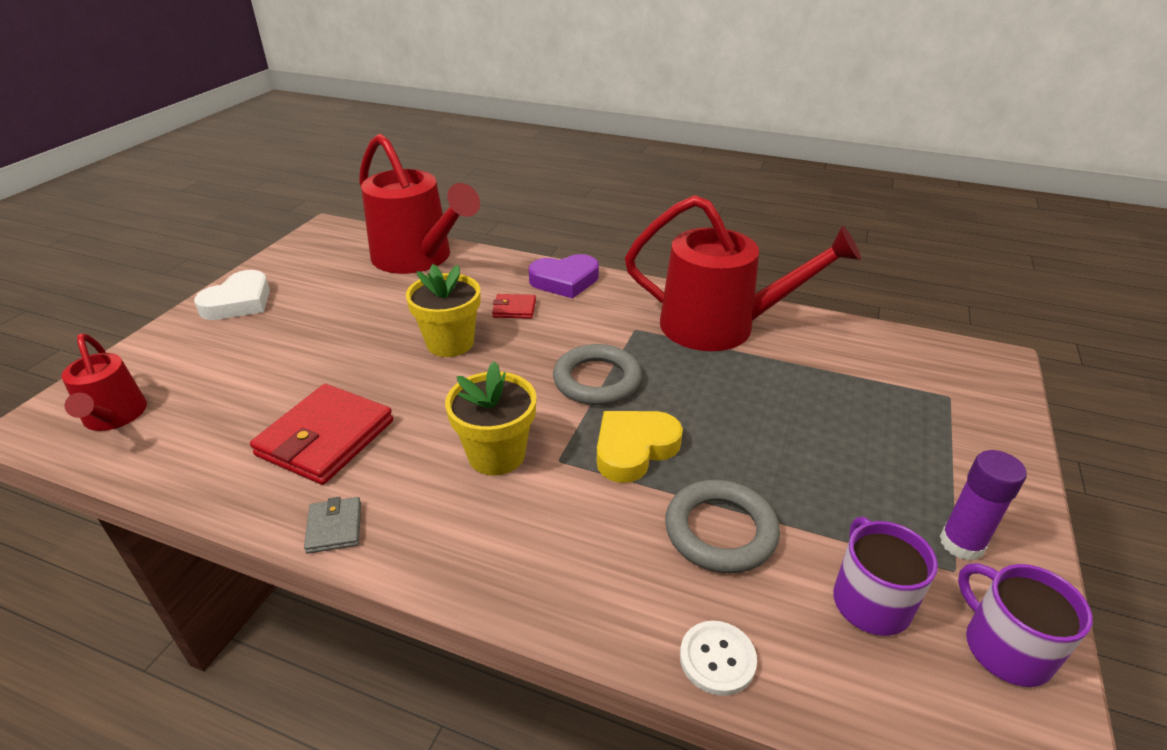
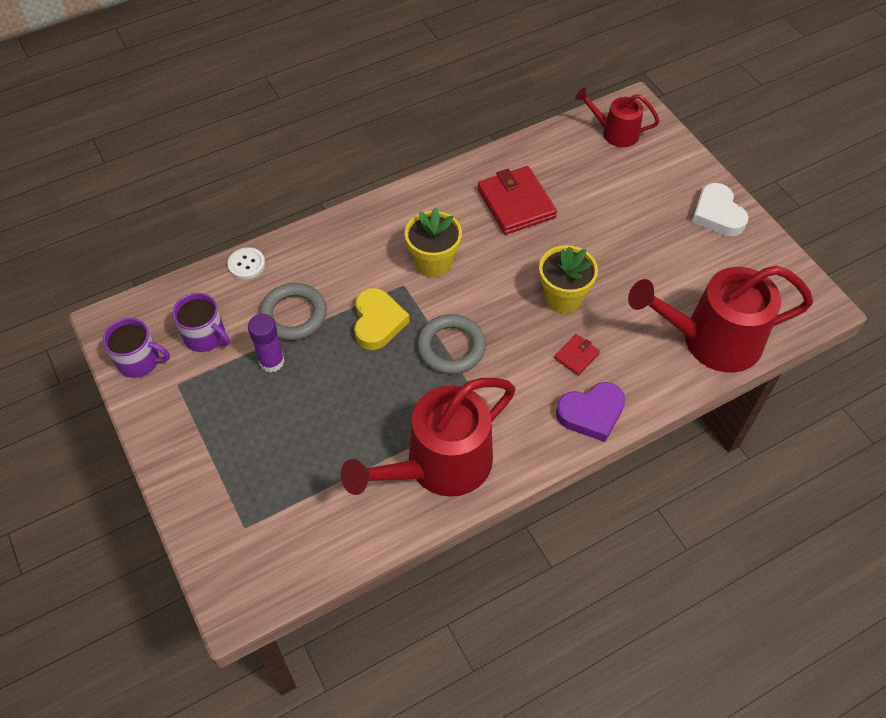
camera: 130 degrees right, 20 degrees up
grey wallet [304,497,361,554] -> none
purple heart [529,254,599,298] -> purple heart turned 135 degrees counterclockwise [556,382,625,442]
purple glue stick [940,450,1027,561] -> purple glue stick moved to [248,314,284,373]

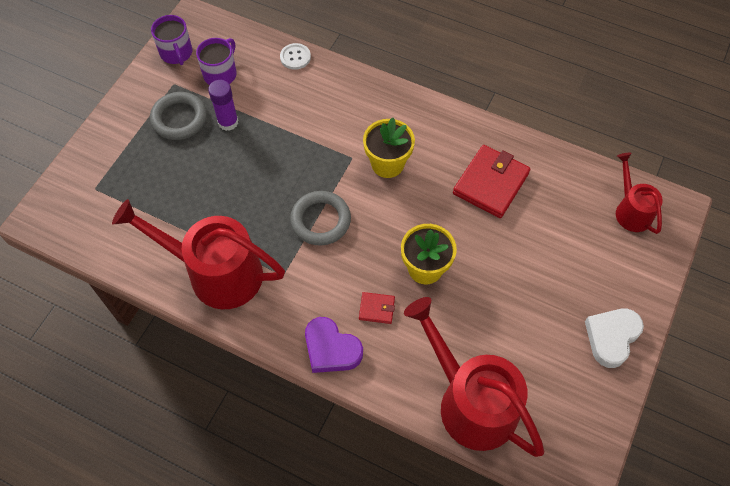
camera: 55 degrees right, 5 degrees up
purple mug [173,293,230,352] -> purple mug turned 150 degrees counterclockwise [196,38,237,85]
grey ring [259,283,327,341] -> grey ring moved to [150,92,207,140]
yellow heart [354,288,410,350] -> none

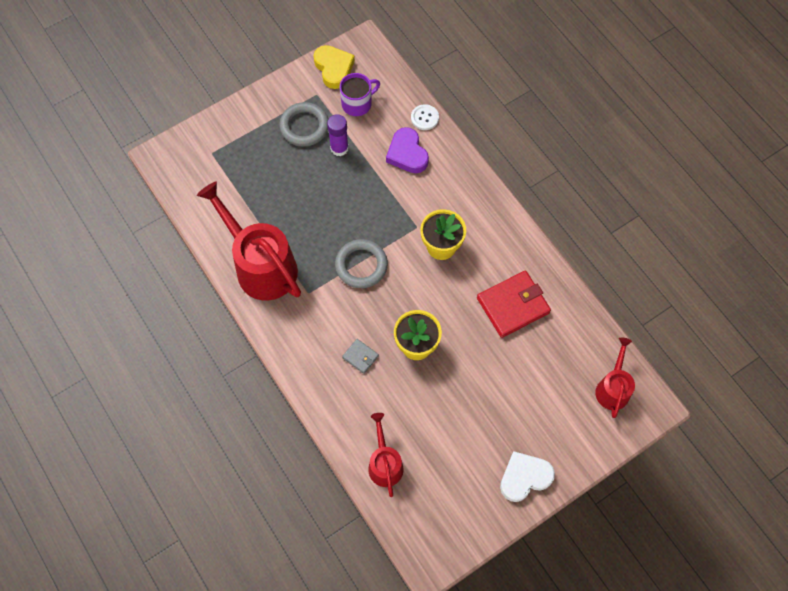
camera: 30 degrees right, 5 degrees up
purple mug [151,15,192,65] -> yellow heart [313,45,355,89]
purple heart [305,317,363,373] -> purple heart moved to [386,127,429,173]
red wallet [359,292,395,324] -> grey wallet [342,339,379,374]
red watering can [404,297,544,457] -> red watering can [368,413,404,497], size x0.54

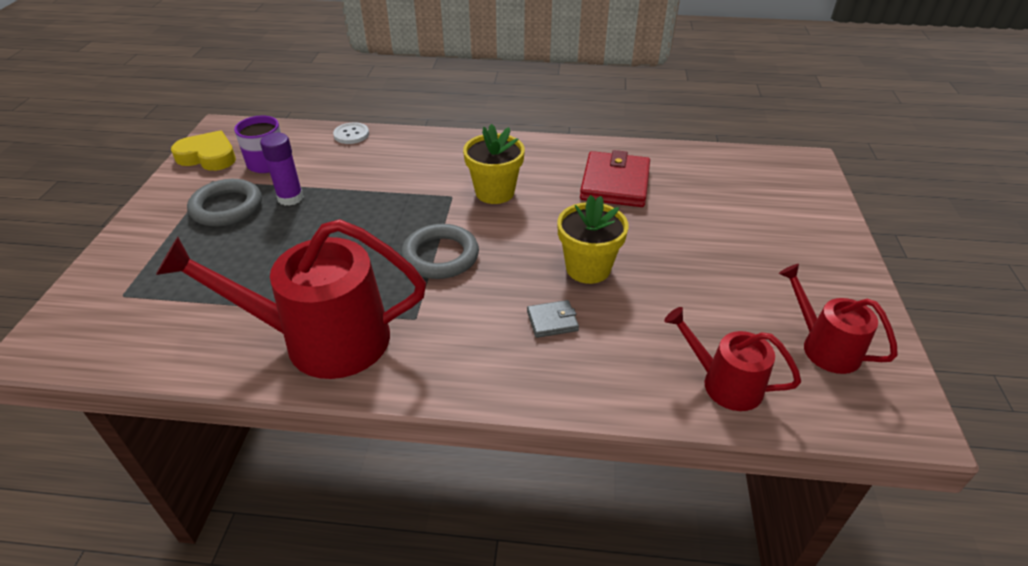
camera: 50 degrees left, 25 degrees down
purple heart [386,127,429,173] -> none
white heart [500,451,555,502] -> none
red watering can [595,337,635,418] -> red watering can moved to [779,264,898,374]

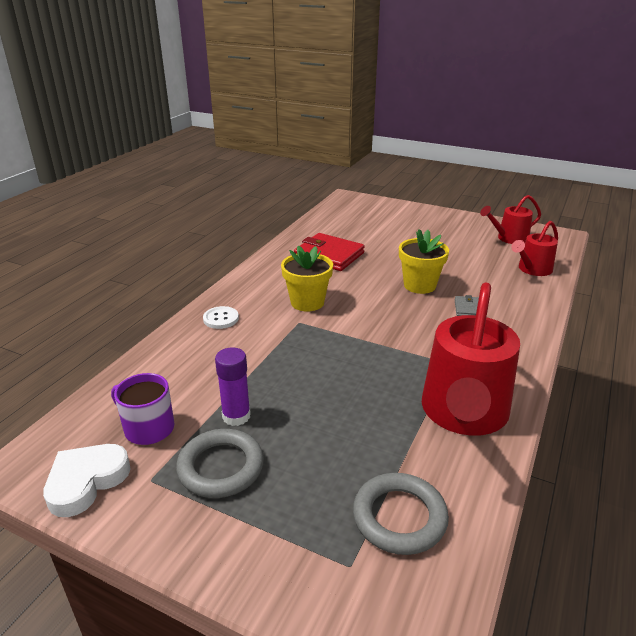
camera: 70 degrees left, 10 degrees down
yellow heart [171,130,236,171] -> white heart [43,444,131,517]
white button [333,122,369,144] -> white button moved to [203,306,239,329]
grey ring [401,224,479,279] -> grey ring moved to [353,473,449,555]

